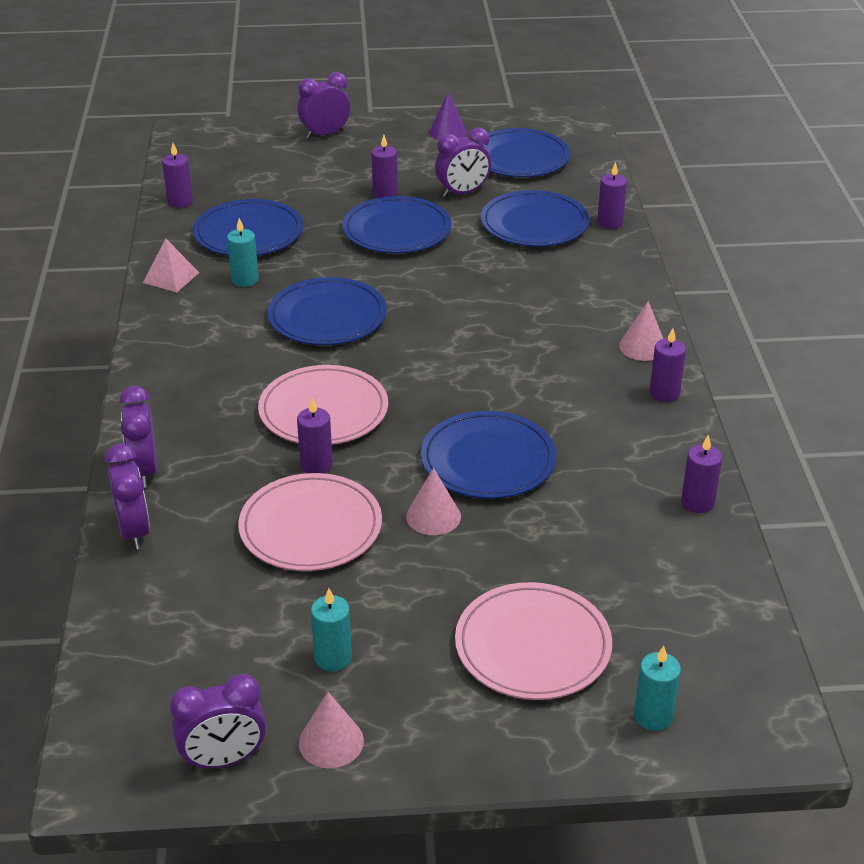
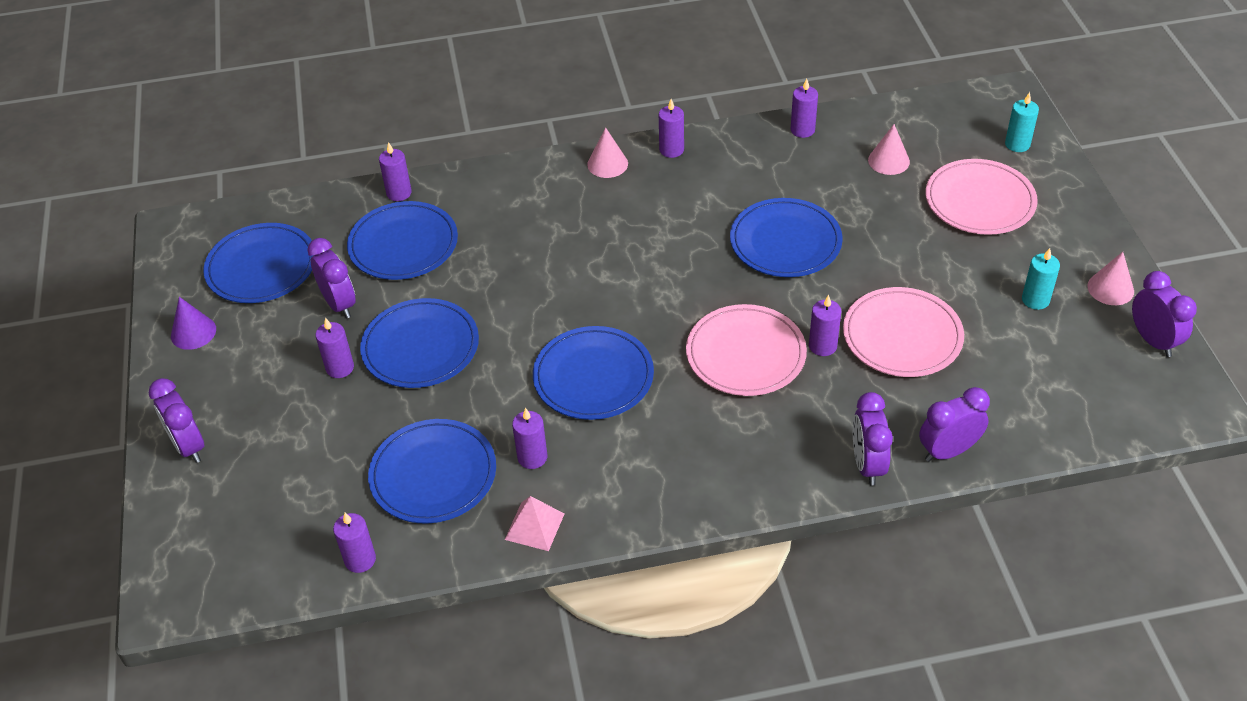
camera: 95 degrees left, 10 degrees up
purple clock [119,386,158,488] -> purple clock turned 105 degrees clockwise [853,392,893,486]
turquoise candle [227,218,259,287] -> purple candle [512,408,547,469]
pink cone [406,468,461,535] -> pink cone moved to [868,124,910,175]

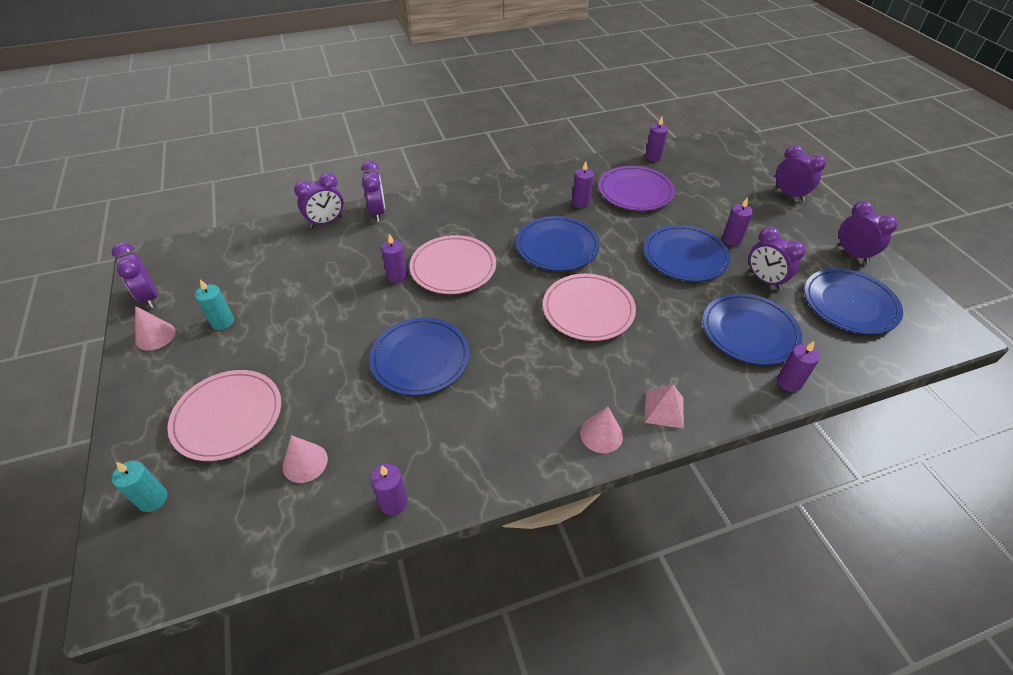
camera: 170 degrees right, 0 degrees up
purple cone [171,297,216,350] -> purple clock [838,201,898,264]
blue plate [368,419,496,523] -> purple plate [598,166,675,211]
pink pyramid [505,496,565,551] -> pink pyramid moved to [645,385,684,429]
purple candle [659,99,684,158] -> none
pink plate [843,287,964,377] -> pink plate moved to [543,274,636,341]

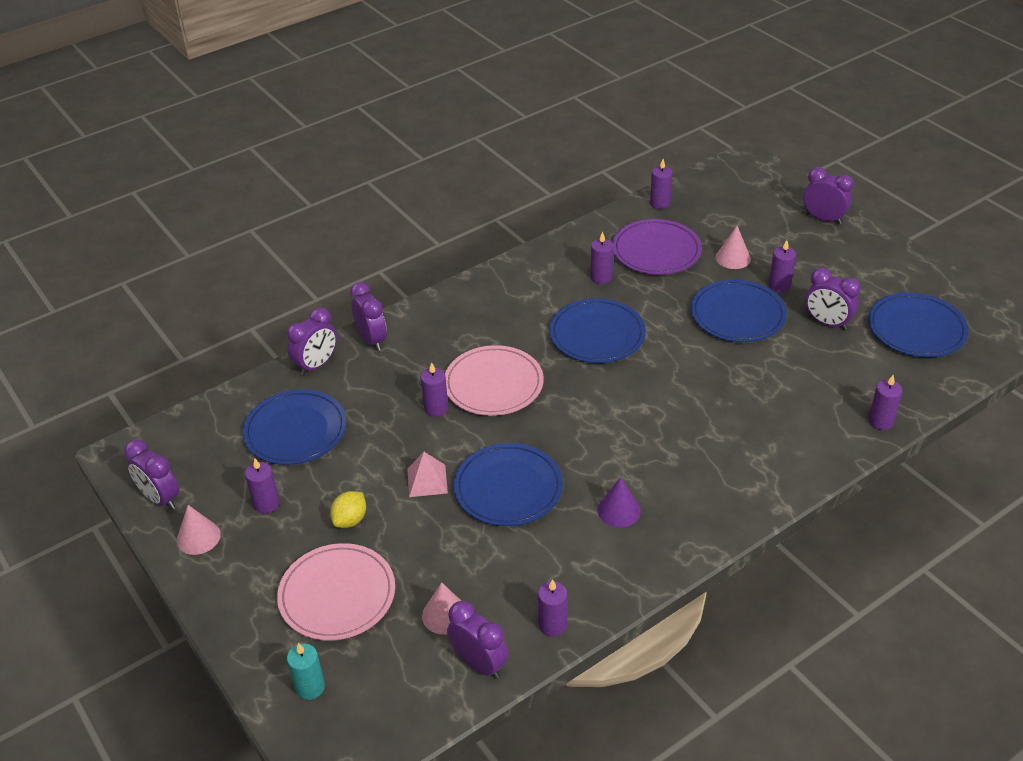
camera: 15 degrees left, 5 degrees down
turquoise candle [195,280,234,330] -> purple candle [245,459,280,514]
pink plate [543,274,636,341] -> none
pink cone [580,406,623,453] -> pink cone moved to [715,226,751,269]
pink pyramid [645,385,684,429] -> pink pyramid moved to [407,452,448,497]
blue plate [703,293,802,365] -> blue plate moved to [242,389,347,465]
purple clock [838,201,898,264] -> purple clock moved to [447,601,509,679]
none -> yellow lemon [330,491,366,528]
none -> purple cone [597,477,641,527]

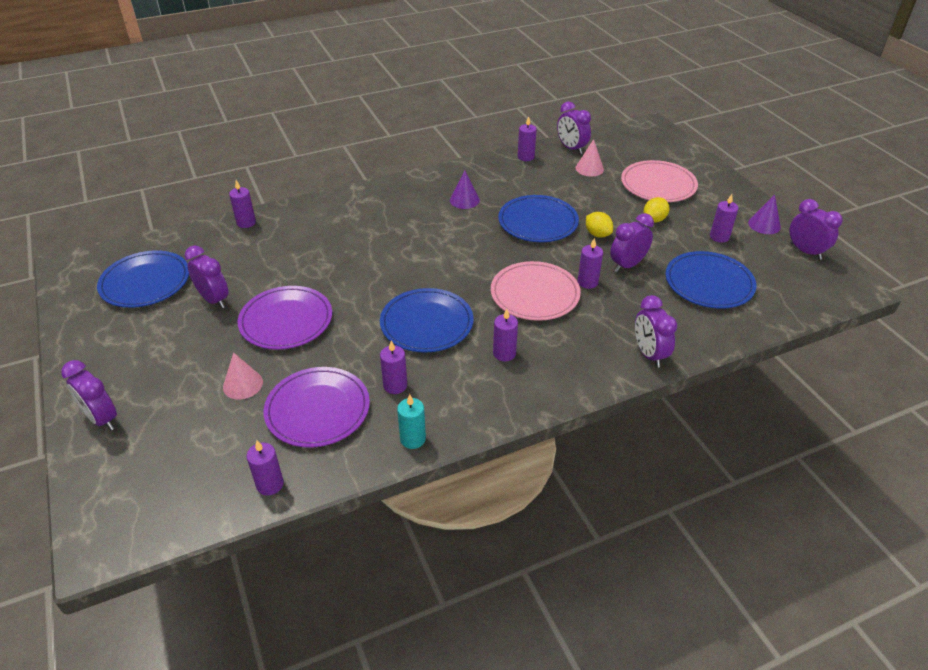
camera: 170 degrees left, 0 degrees up
pink cone [177,505,221,555] -> purple cone [748,194,781,234]
purple clock [287,307,337,376] -> purple clock moved to [610,213,654,272]
turquoise candle [287,643,325,700] -> turquoise candle moved to [397,394,426,449]
pink pyramid [407,452,448,497] -> yellow lemon [586,212,613,238]
blue plate [690,280,787,342] -> purple plate [238,286,332,350]
purple candle [769,240,796,292] -> purple candle moved to [493,309,518,361]

